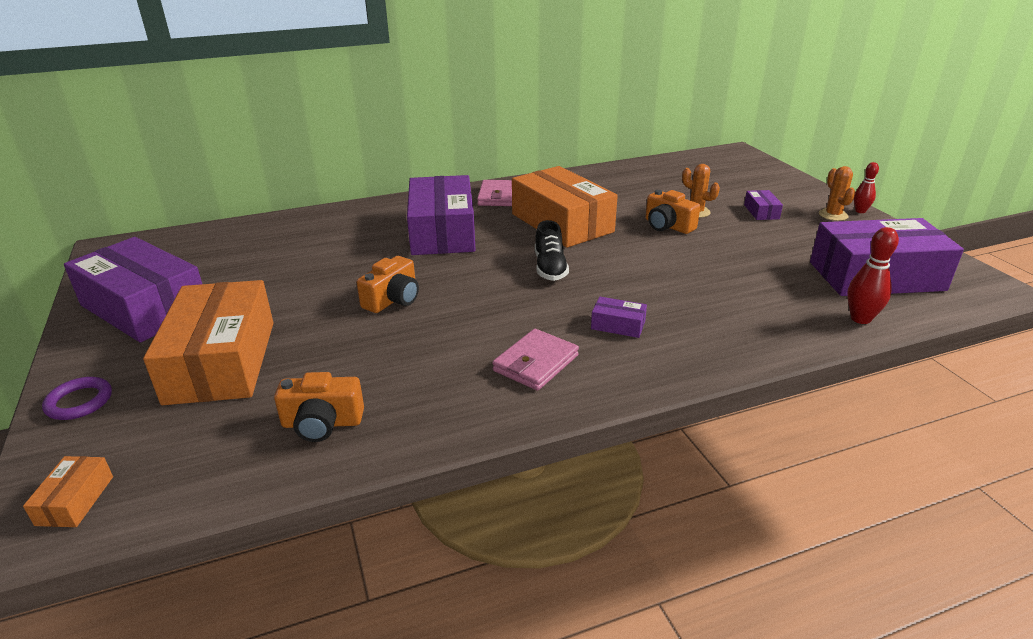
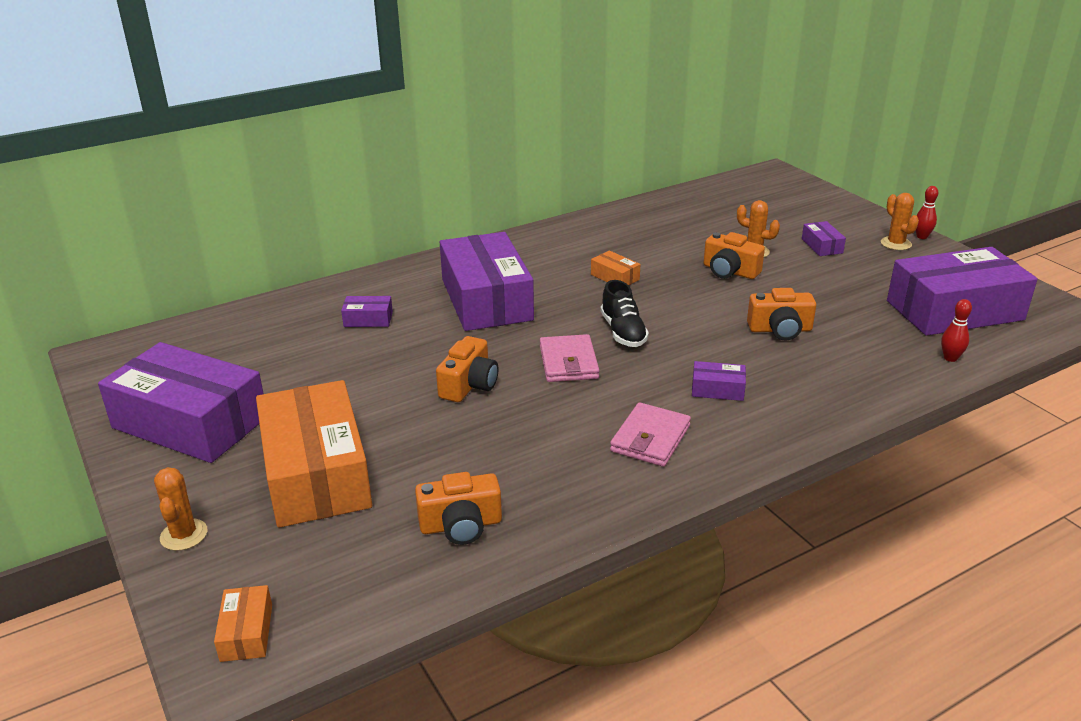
camera: 10 degrees left, 0 degrees up
purple ring [42,377,112,420] -> orange cactus [154,467,208,551]
pink wallet [477,180,512,206] -> pink wallet moved to [540,334,599,382]
orange box [512,166,618,248] -> orange box [591,251,641,285], size x0.41
red bowling pin [847,227,899,324] -> red bowling pin [941,299,972,362], size x0.67
none -> purple box [341,296,393,327]
none -> orange camera [747,288,816,341]

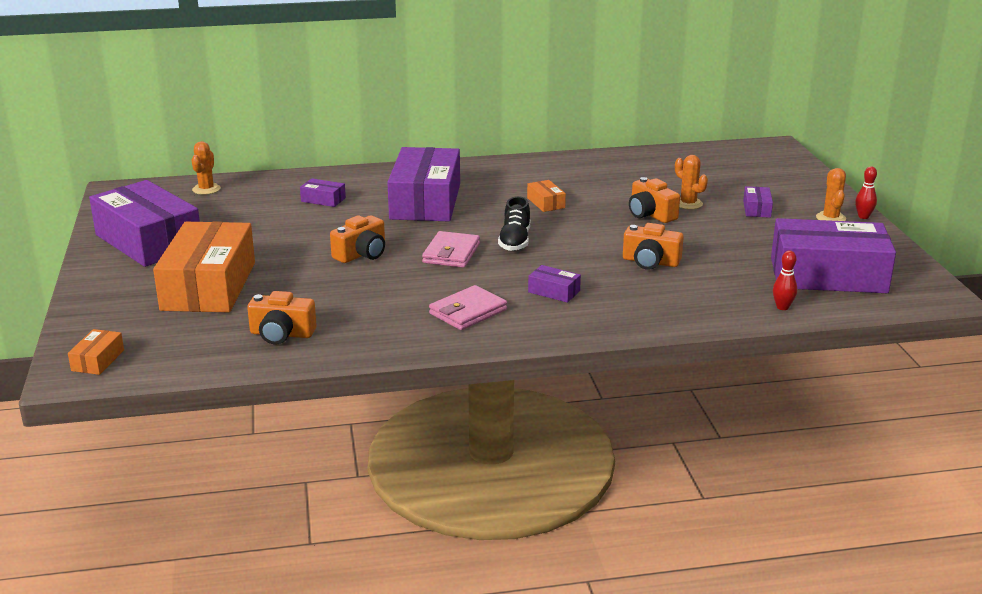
camera: 20 degrees right, 5 degrees down
orange cactus [154,467,208,551] -> orange cactus moved to [192,141,221,195]

